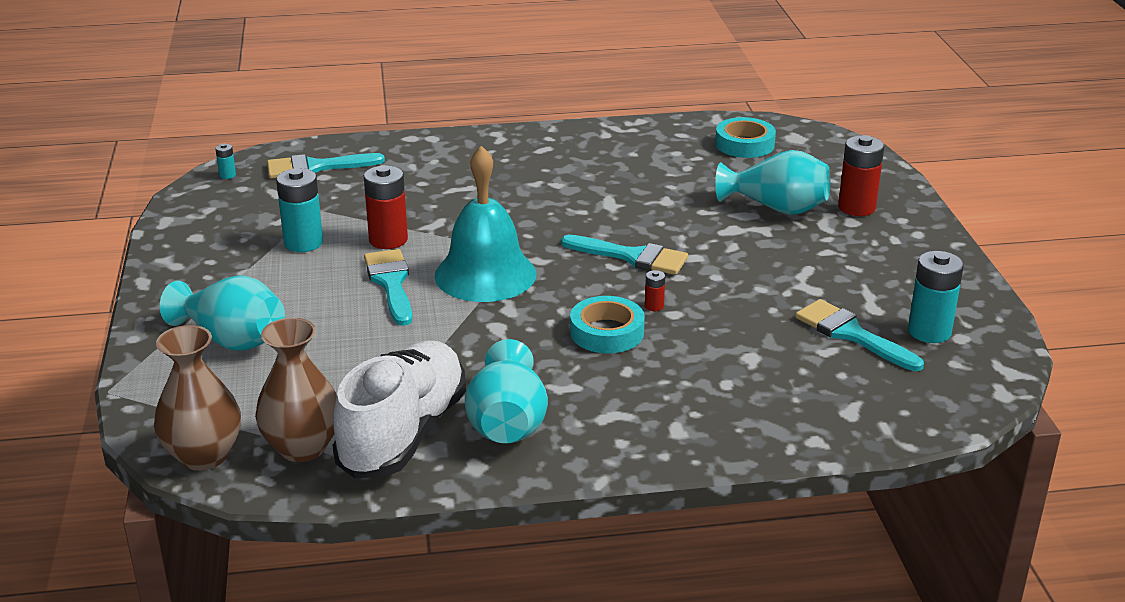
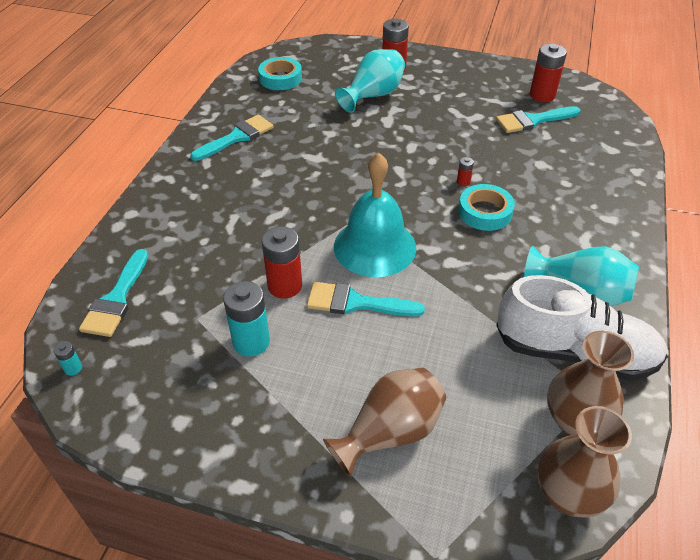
camera: 65 degrees left, 15 degrees up
turquoise vase [160,275,285,351] -> brown vase [323,368,446,478]
white shoe [332,341,466,479] -> white shoe turned 150 degrees clockwise [496,275,668,381]
turquoise brush [561,235,688,275] -> turquoise brush moved to [190,115,274,161]
turquoise battery [908,251,964,343] -> red battery [530,44,567,102]

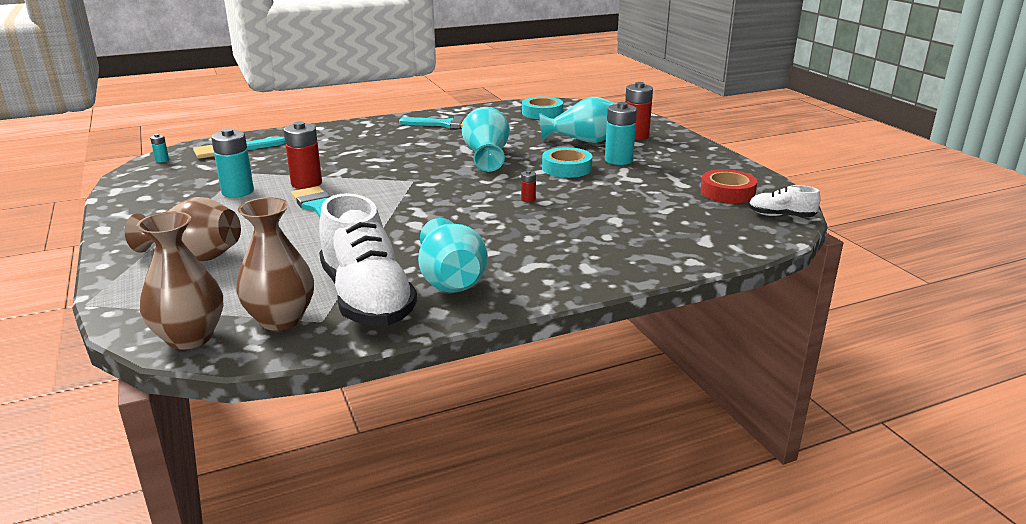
camera: 50 degrees right, 20 degrees down
turquoise bell [334,152,416,277] -> none
turquoise tape [458,184,515,231] -> turquoise tape moved to [542,147,592,178]
turquoise brush [496,106,580,133] -> none
red battery [530,44,567,102] -> red tape [700,169,757,203]
none -> turquoise vase [462,107,510,172]
none -> turquoise battery [605,102,637,165]
none -> white shoe [748,185,821,217]

